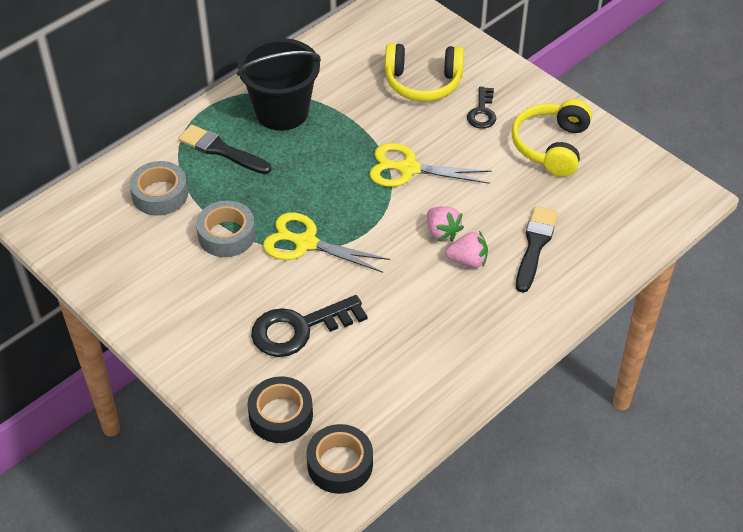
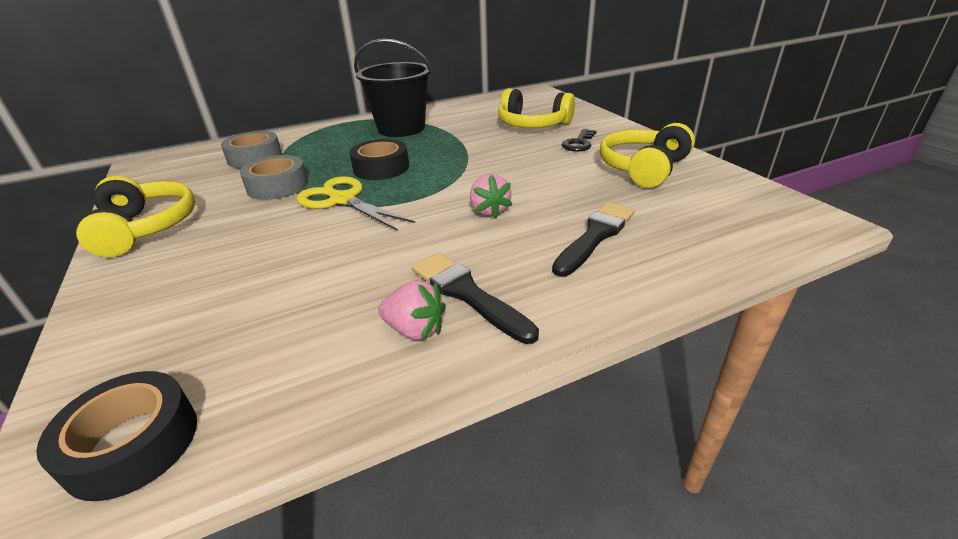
camera: 20 degrees right, 15 degrees down
black brush [178,124,271,174] -> black brush moved to [412,253,539,344]
black tape [247,376,313,443] -> black tape moved to [350,139,409,180]
black key [251,295,367,357] -> none
yellow scissors [370,143,492,187] -> none
pink strawberry [446,231,488,268] -> pink strawberry moved to [378,280,446,341]
none -> yellow headphones [76,176,195,257]

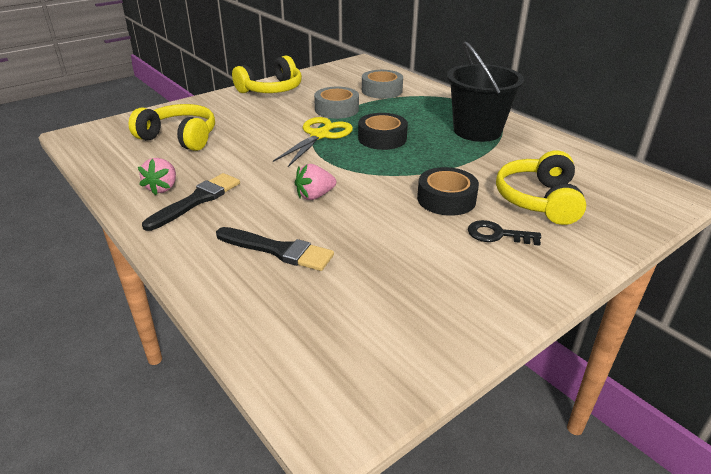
camera: 75 degrees right, 0 degrees up
black tape [36,371,197,501] -> black tape moved to [417,167,479,216]
yellow headphones [600,123,695,188] -> yellow headphones moved to [129,104,215,151]

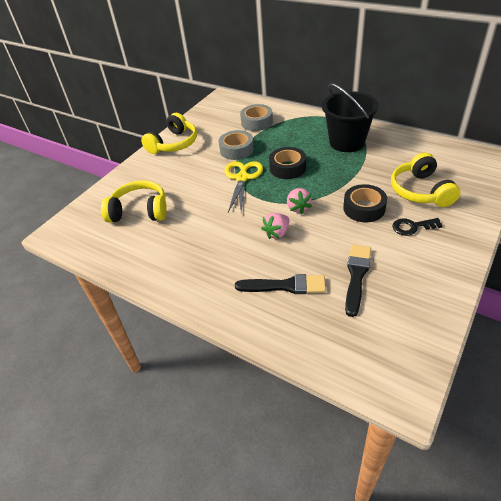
camera: 15 degrees left, 10 degrees up
pink strawberry [138,158,176,195] -> pink strawberry moved to [287,188,312,214]
black brush [142,173,240,231] -> black brush moved to [345,245,371,317]

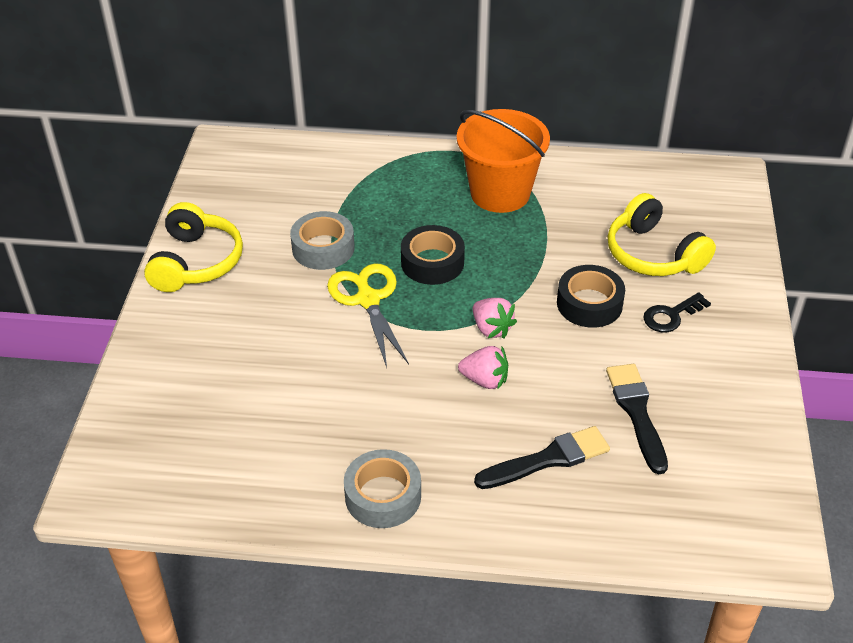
camera: 30 degrees left, 0 degrees up
yellow headphones [101,180,167,223] -> none
grey tape [240,104,273,131] -> grey tape moved to [344,449,421,528]
pink strawberry [261,213,289,239] -> pink strawberry turned 90 degrees counterclockwise [458,346,508,390]
black bucket [322,83,379,152] -> orange bucket [457,109,550,213]

